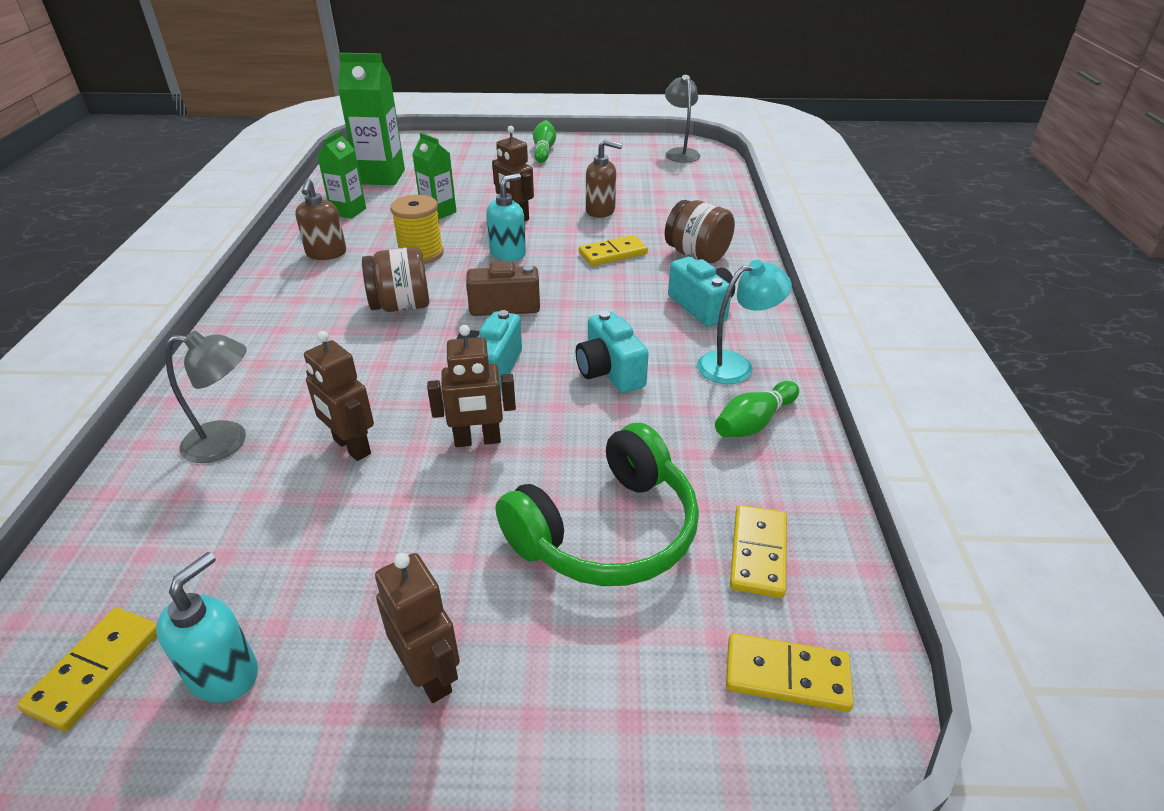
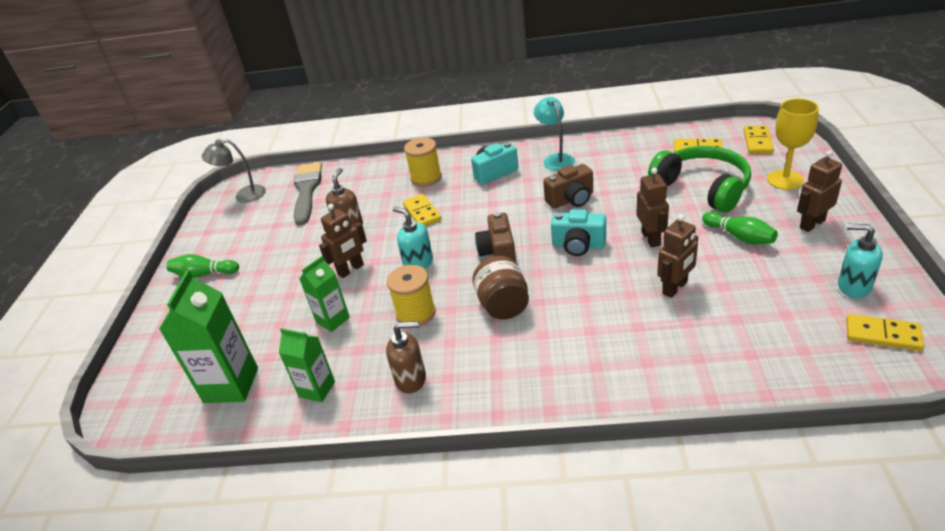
camera: 85 degrees left, 0 degrees up
grey lamp [166,331,247,463] -> none
turquoise camera [576,311,649,393] -> brown camera [543,164,593,209]
brown jar [665,200,735,263] -> yellow spool [404,138,442,187]
green bowling pin [715,381,799,437] -> green bowling pin moved to [702,212,778,244]
none -> grey brush [294,162,322,225]
none -> yellow goblet [767,99,819,190]

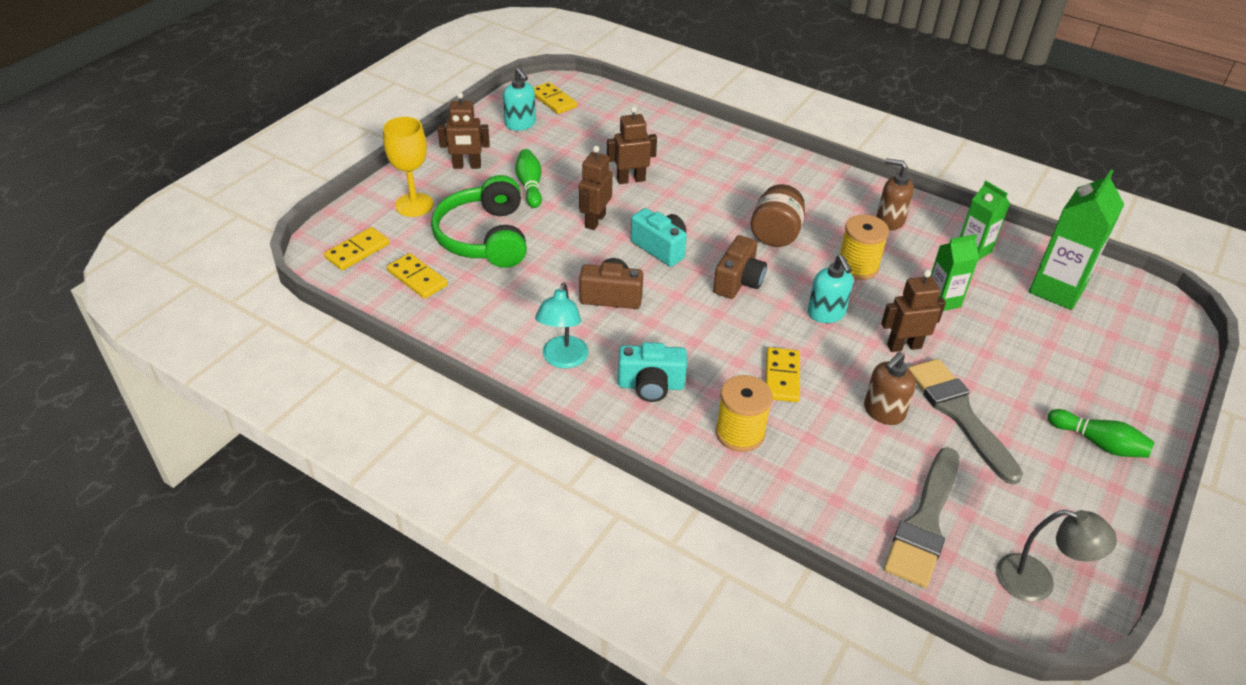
camera: 155 degrees left, 5 degrees up
none -> grey brush [908,359,1023,485]

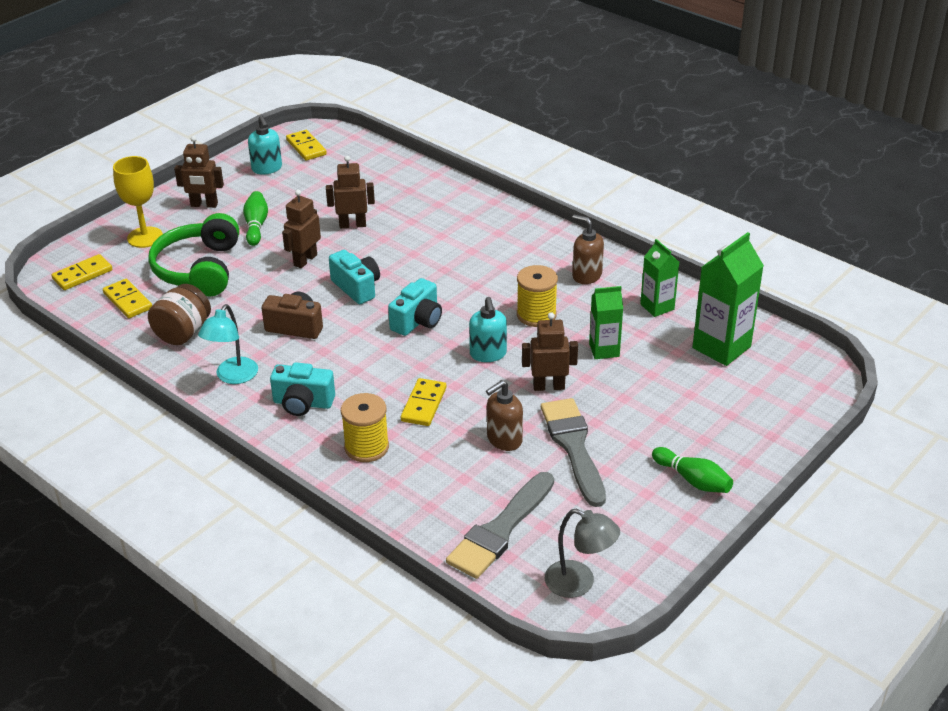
camera: 10 degrees right, 5 degrees down
brown camera [713,235,767,299] -> turquoise camera [388,278,442,336]
brown jar [751,184,805,247] -> brown jar moved to [148,284,211,345]

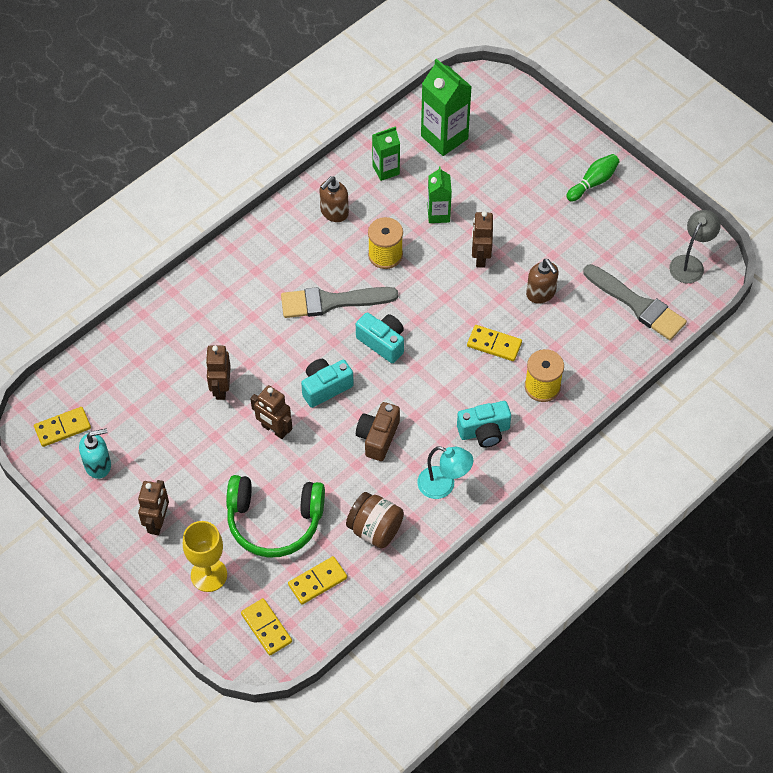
camera: 85 degrees left, 20 degrees up
green bowling pin [243,191,268,246] -> none
turquoise camera [270,362,335,416] -> turquoise camera turned 60 degrees clockwise [457,401,511,448]
turquoise soap dispenser [469,297,507,362] -> none
grey brush [541,398,606,507] -> grey brush moved to [281,287,398,318]

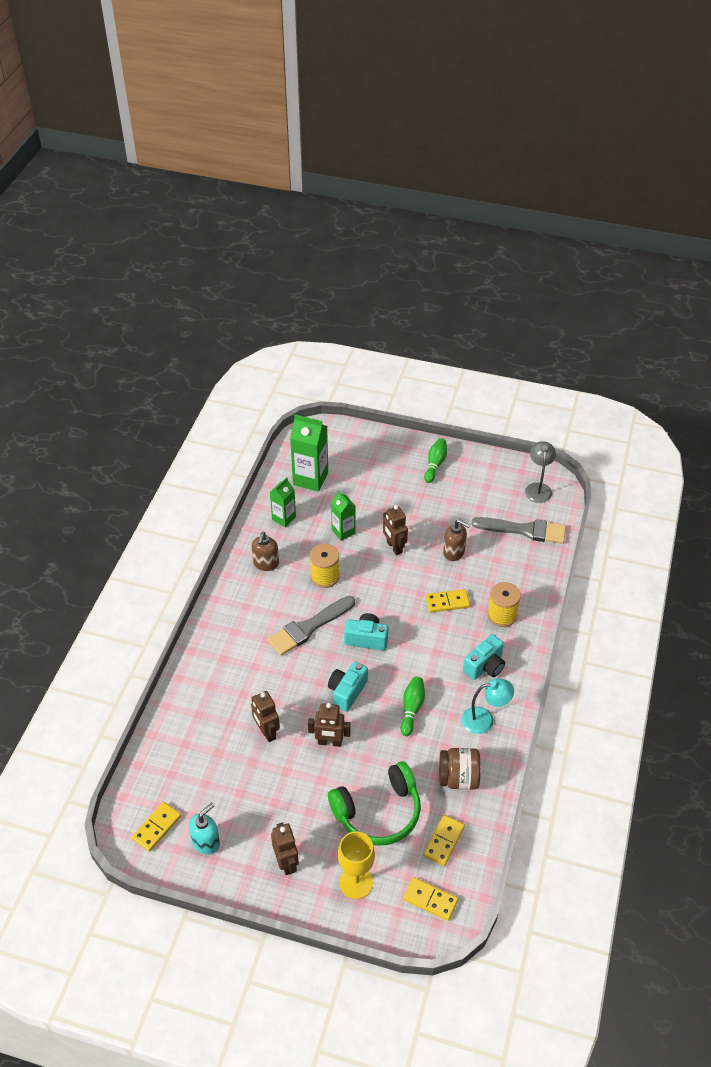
camera: 30 degrees left, 10 degrees down
brown camera [356,402,400,461] -> green bowling pin [401,677,425,736]

